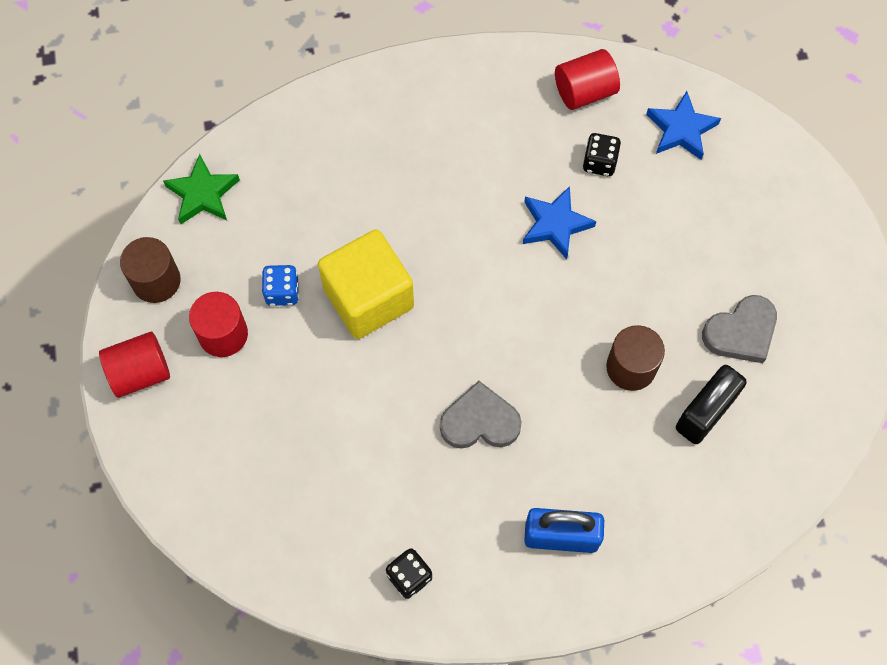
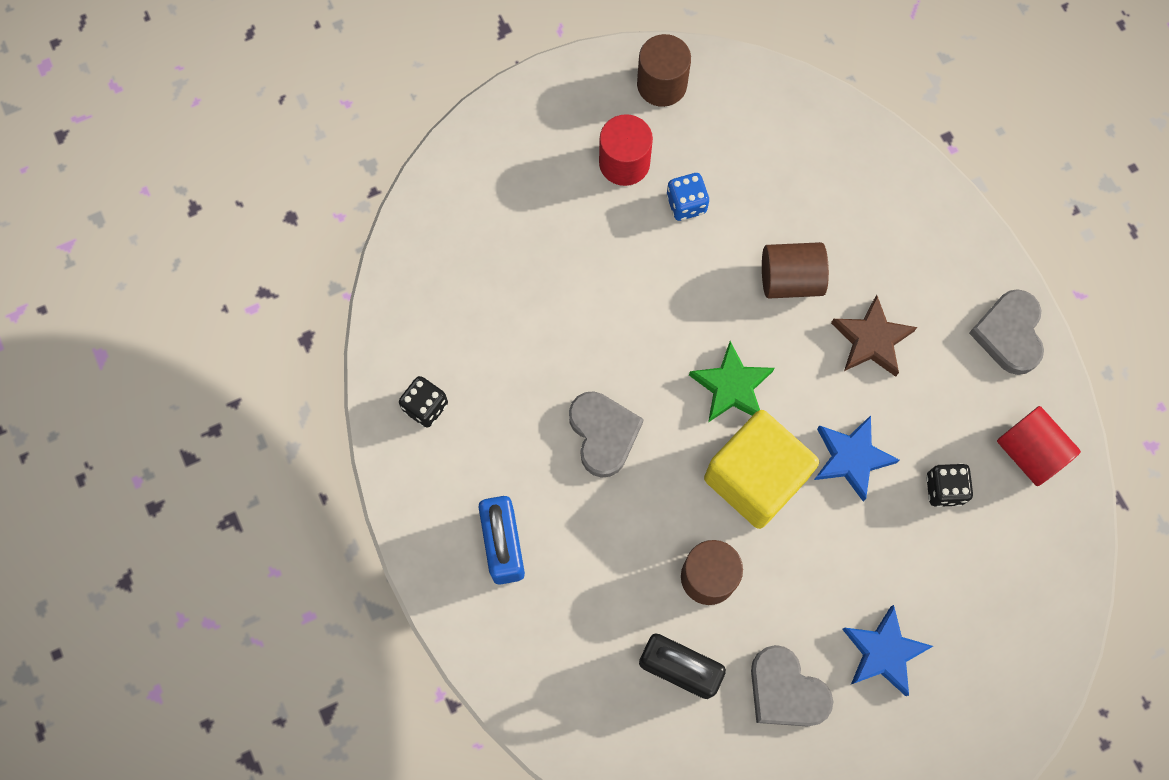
camera: 75 degrees right, 5 degrees up
red cylinder [99,332,170,398] -> none
green star [163,154,240,224] -> green star moved to [689,341,774,422]
yellow cube [318,229,414,339] -> yellow cube moved to [704,410,819,529]
blue star [646,91,721,160] -> blue star moved to [842,605,933,696]
none -> brown cylinder [762,242,829,299]
none -> brown star [831,295,917,377]
none -> grey heart [969,289,1044,375]

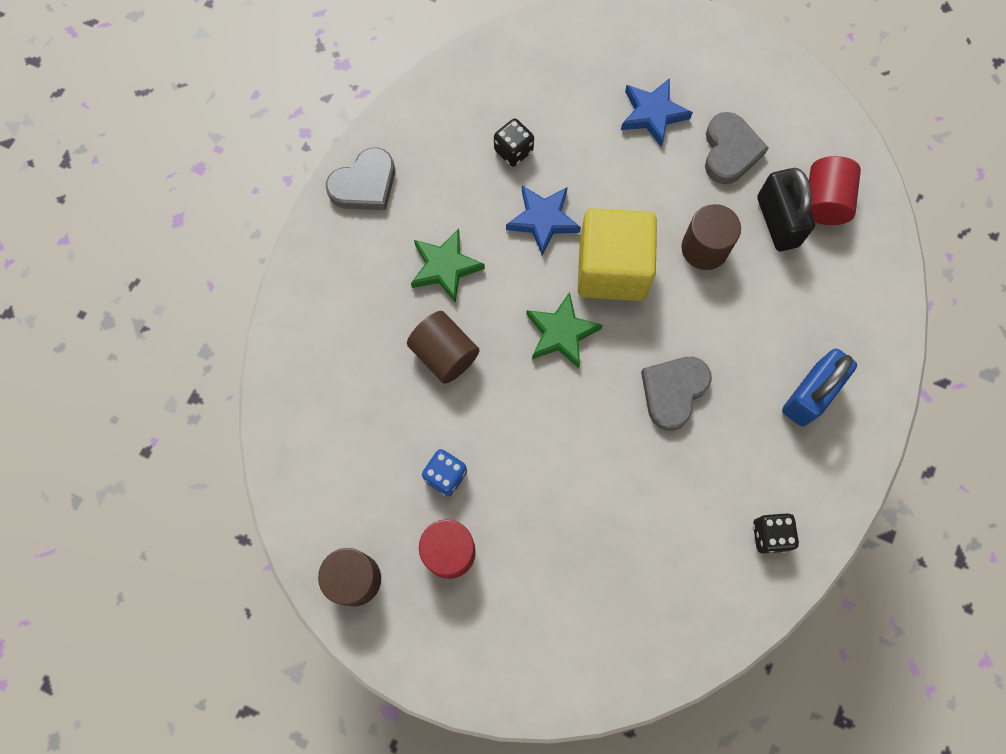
camera: 130 degrees left, 0 degrees up
brown star [831,295,917,377] -> green star [411,229,485,303]
red cylinder [997,406,1081,486] -> red cylinder moved to [809,156,861,225]

